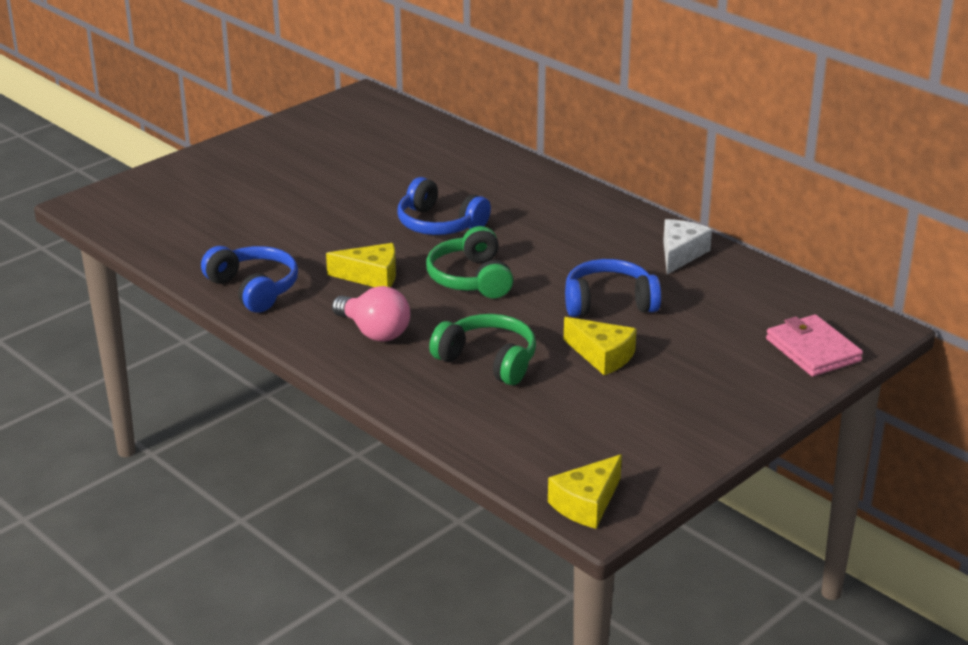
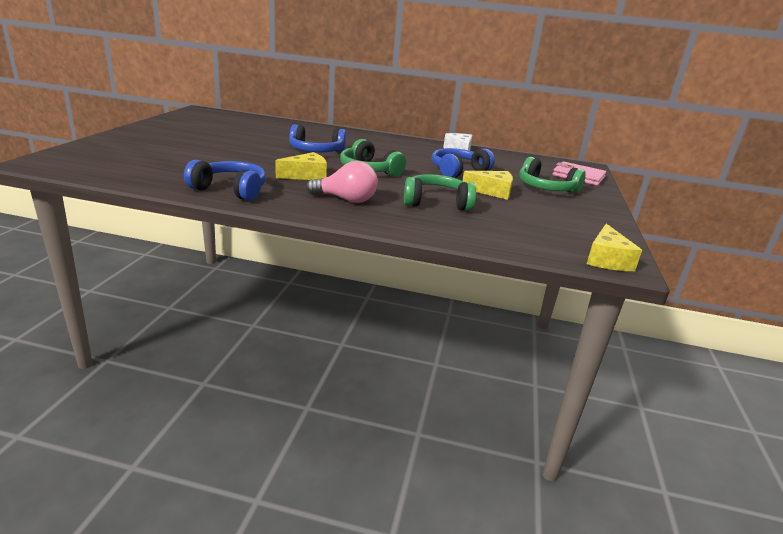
camera: 35 degrees left, 5 degrees down
none -> green headphones [519,157,586,194]

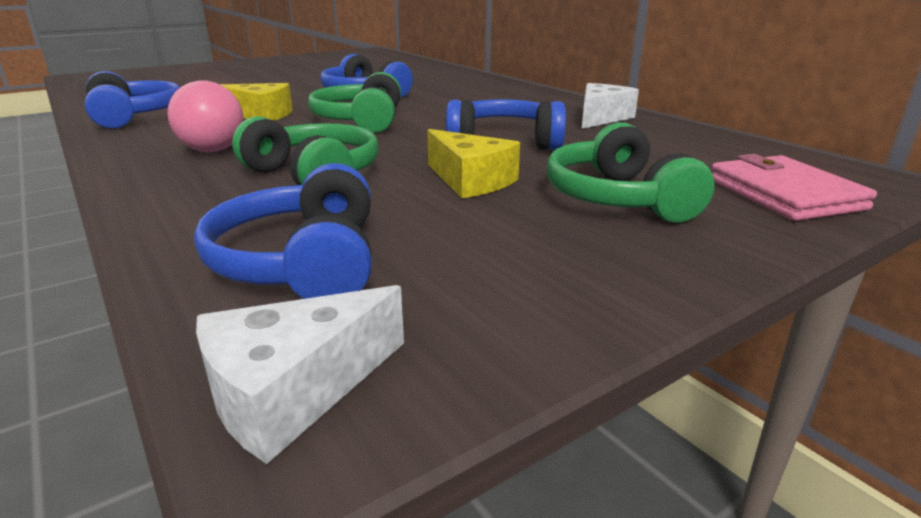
camera: 45 degrees right, 0 degrees up
yellow cheese [587,224,642,271] -> white cheese [196,285,404,464]
none -> blue headphones [194,163,372,299]

